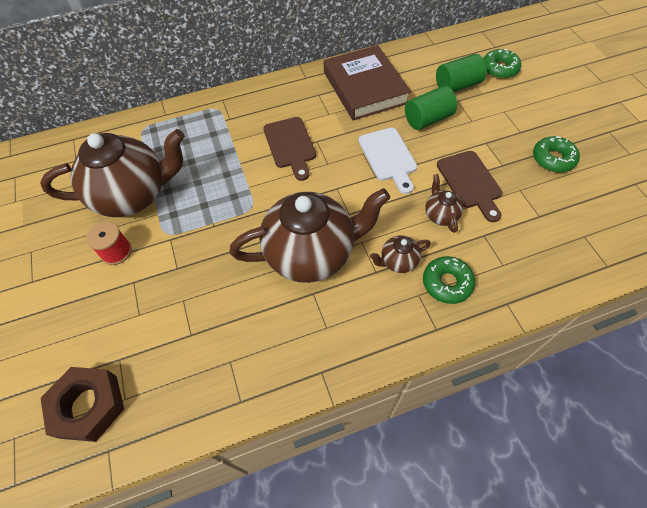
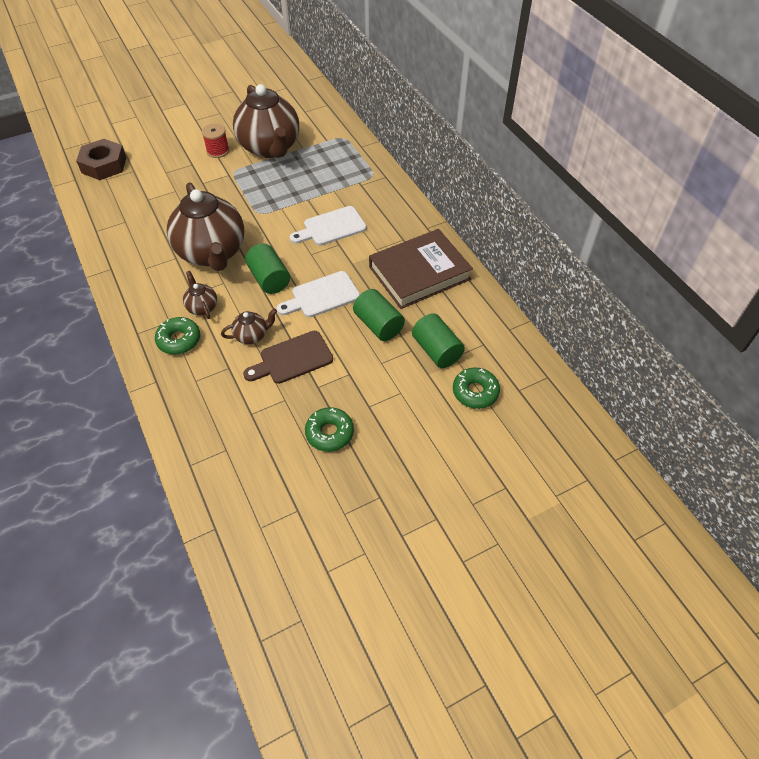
camera: 80 degrees right, 5 degrees down
brown cutting board [263,117,316,181] -> white cutting board [290,206,367,246]
none -> green cylinder [245,244,290,294]

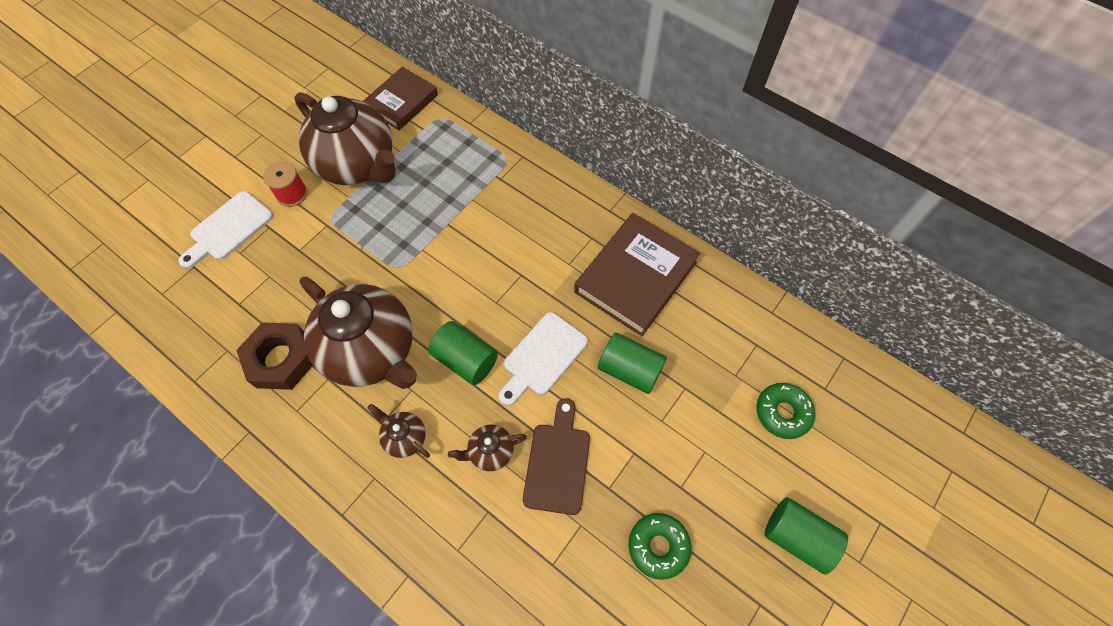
camera: 25 degrees left, 10 degrees up
brown nut [76,139,126,180] -> brown nut moved to [236,322,313,390]
green donut [155,317,200,355] -> none
brown teapot [221,308,277,344] -> brown teapot turned 150 degrees counterclockwise [448,425,527,471]
brown cutting board [243,331,333,384] -> brown cutting board turned 150 degrees clockwise [523,398,590,515]
white cutting board [290,206,367,246] -> white cutting board moved to [178,191,273,269]
green cylinder [412,313,465,368] -> green cylinder moved to [765,497,848,575]
none -> brown book [363,67,438,130]

